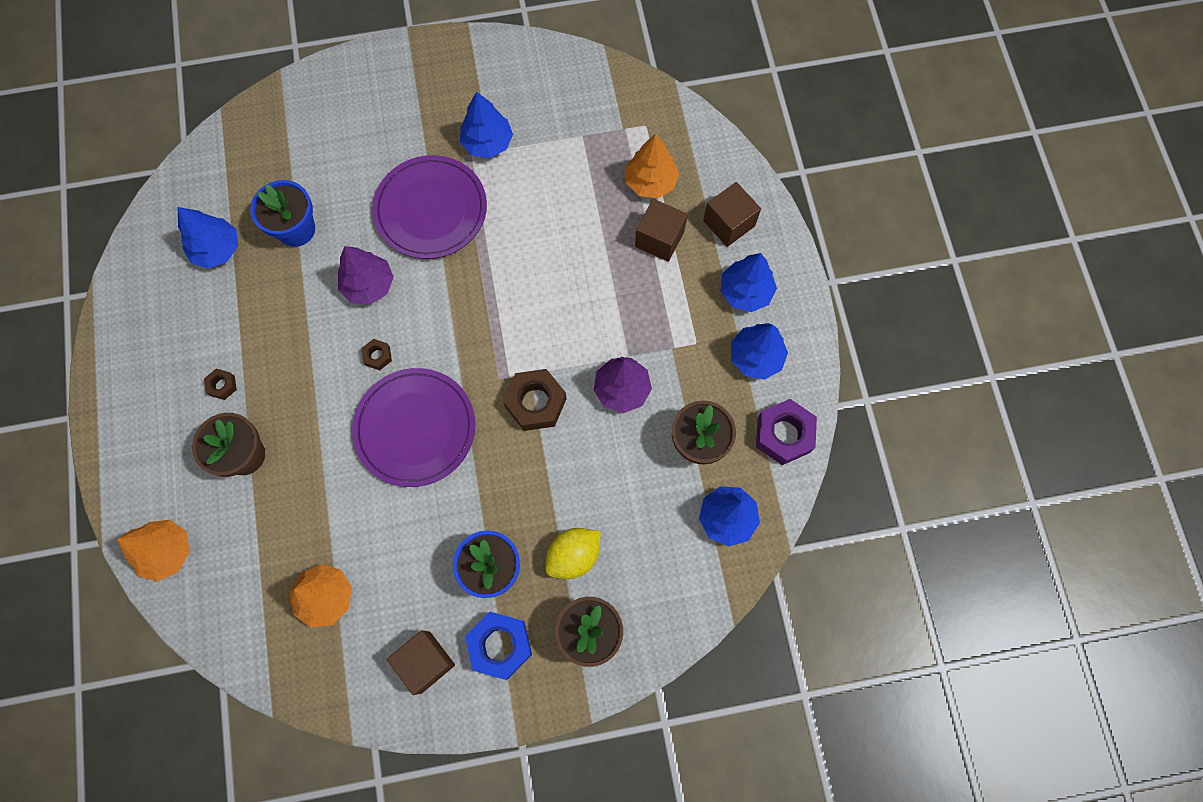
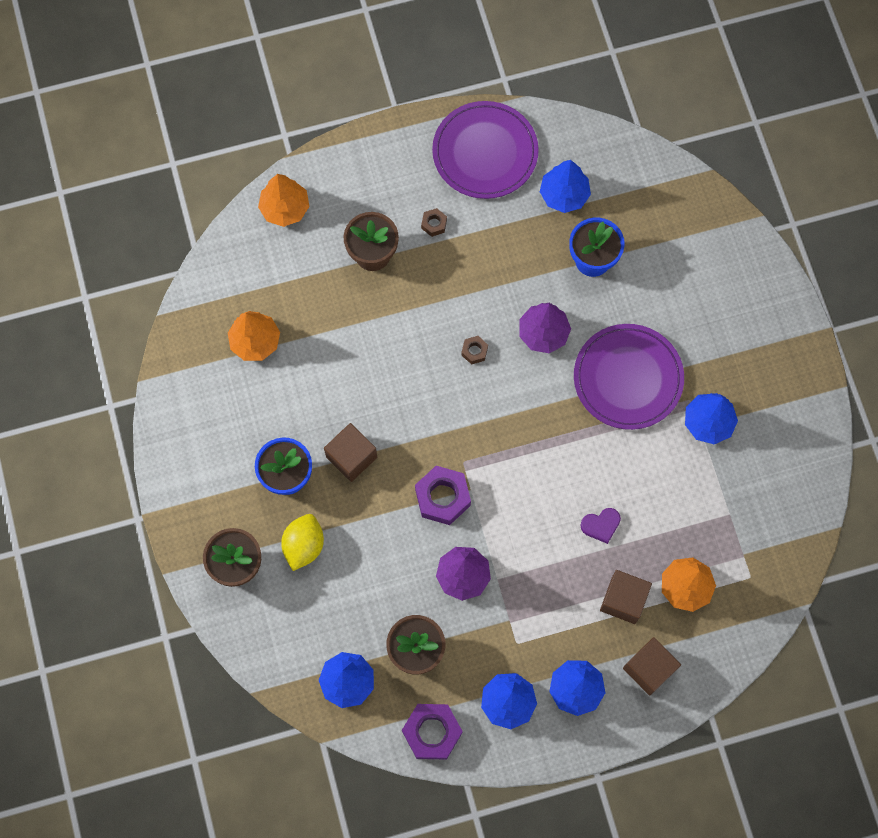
camera: 85 degrees right, 0 degrees up
purple plate [352,368,475,487] -> purple plate moved to [432,101,539,199]
brown cube [387,630,455,695] -> brown cube moved to [324,423,377,482]
blue nut [465,612,532,680] -> none
brown nut [503,369,567,431] -> purple nut [415,466,471,525]
yellow lemon [545,528,601,579] -> yellow lemon turned 60 degrees clockwise [281,514,324,571]
none -> purple heart [580,508,621,544]

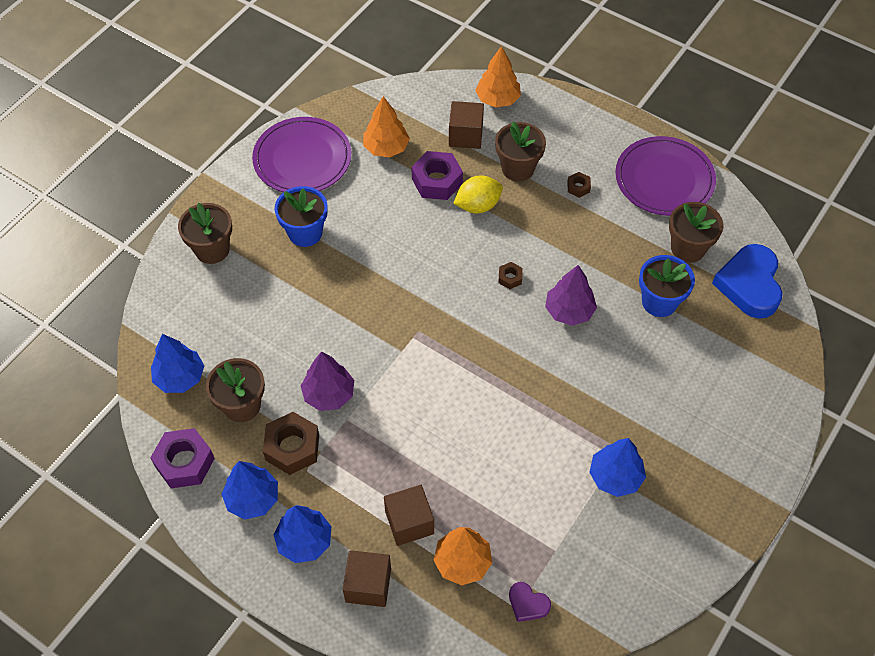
camera: 50 degrees right, 15 degrees down
yellow lemon [281,514,324,571] -> yellow lemon moved to [453,175,503,213]
brown cube [324,423,377,482] -> brown cube moved to [449,101,484,149]
purple nut [415,466,471,525] -> purple nut moved to [411,151,463,200]
blue tree [540,160,591,213] -> brown flower pot [669,202,723,263]
purple plate [574,324,684,430] -> purple plate moved to [252,117,351,192]
purple heart [580,508,621,544] -> purple heart moved to [509,582,551,622]
none -> brown nut [263,412,319,475]
none -> blue heart [712,244,783,319]

